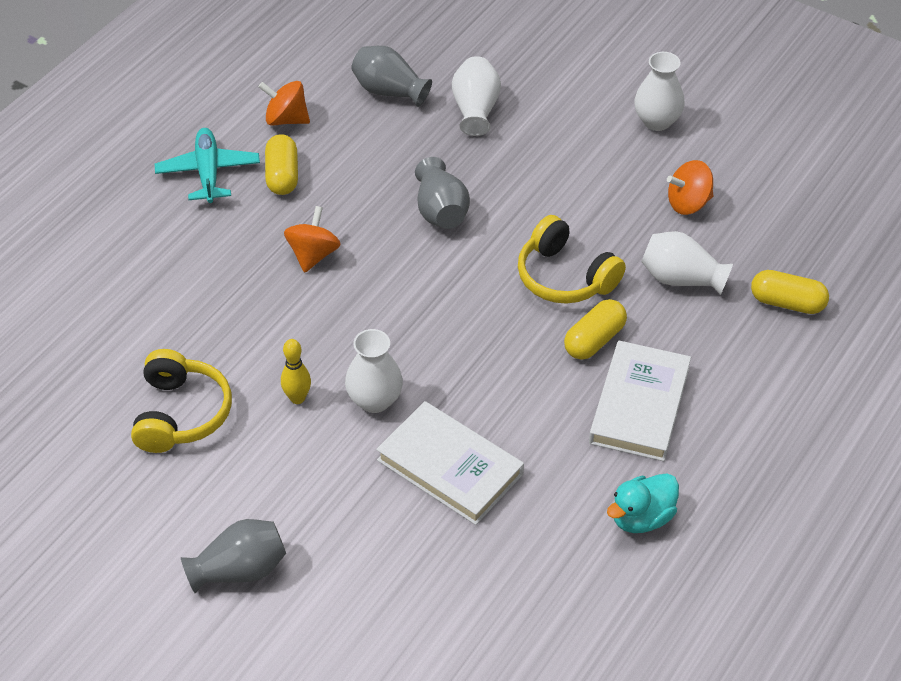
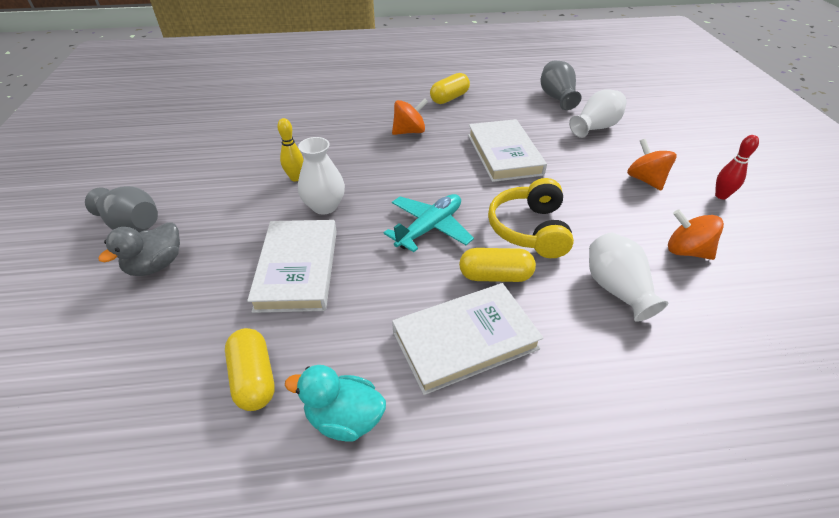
camera: 50 degrees right, 5 degrees down
yellow headphones [131,349,232,453] -> none
turquoise plane [155,128,260,203] -> turquoise plane moved to [384,194,474,252]
orange spinning top [258,81,310,126] -> orange spinning top moved to [627,139,677,191]
grey vase [415,157,470,229] -> white book [468,119,547,182]
white vase [634,52,685,131] -> red bowling pin [715,135,759,199]
yellow capsule [751,270,829,314] -> yellow capsule moved to [225,328,275,411]
none -> grey duck [98,222,180,276]

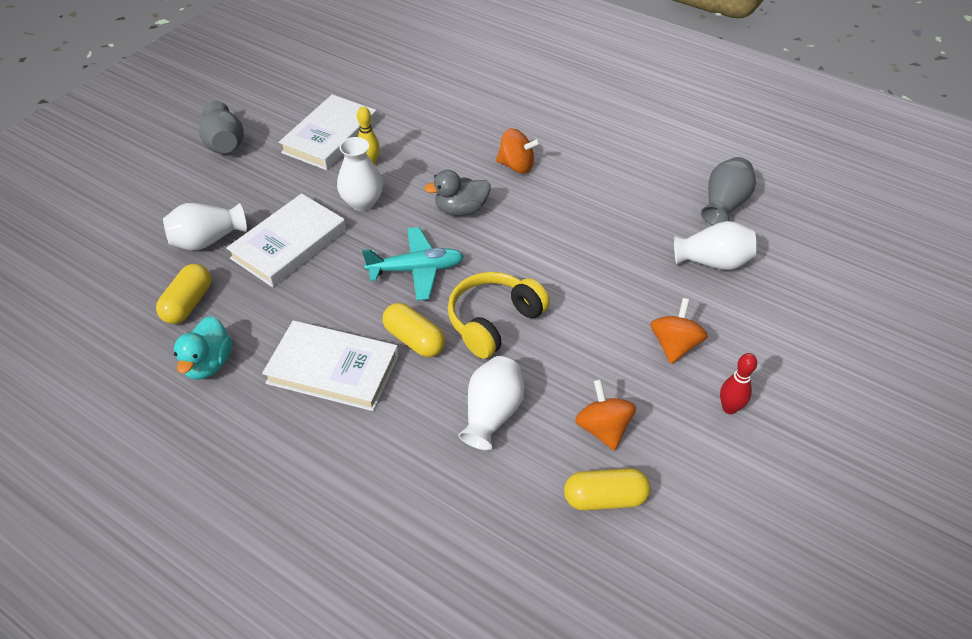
camera: 40 degrees right, 5 degrees up
grey duck [98,222,180,276] -> grey duck moved to [424,170,490,216]
turquoise duck [285,365,386,442] -> turquoise duck turned 135 degrees counterclockwise [174,316,232,380]
yellow capsule [430,73,470,104] -> yellow capsule moved to [564,468,651,510]
white book [468,119,547,182] -> white book moved to [279,95,377,170]
none -> white vase [163,203,247,251]

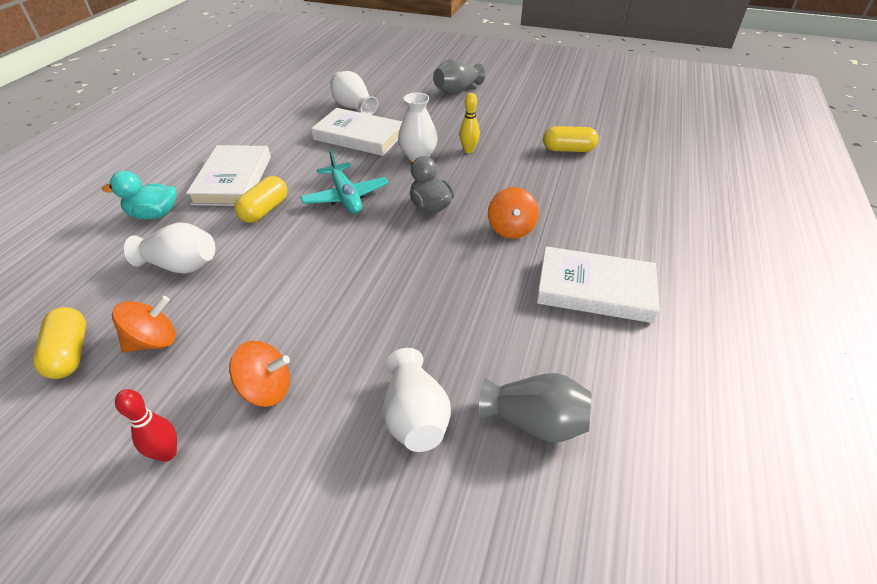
camera: 75 degrees right, 5 degrees down
yellow capsule [156,264,211,324] -> yellow capsule moved to [543,126,599,152]
turquoise duck [174,316,232,380] -> turquoise duck moved to [102,171,176,219]
white book [279,95,377,170] -> white book moved to [536,246,660,323]
yellow headphones [448,272,550,359] -> none

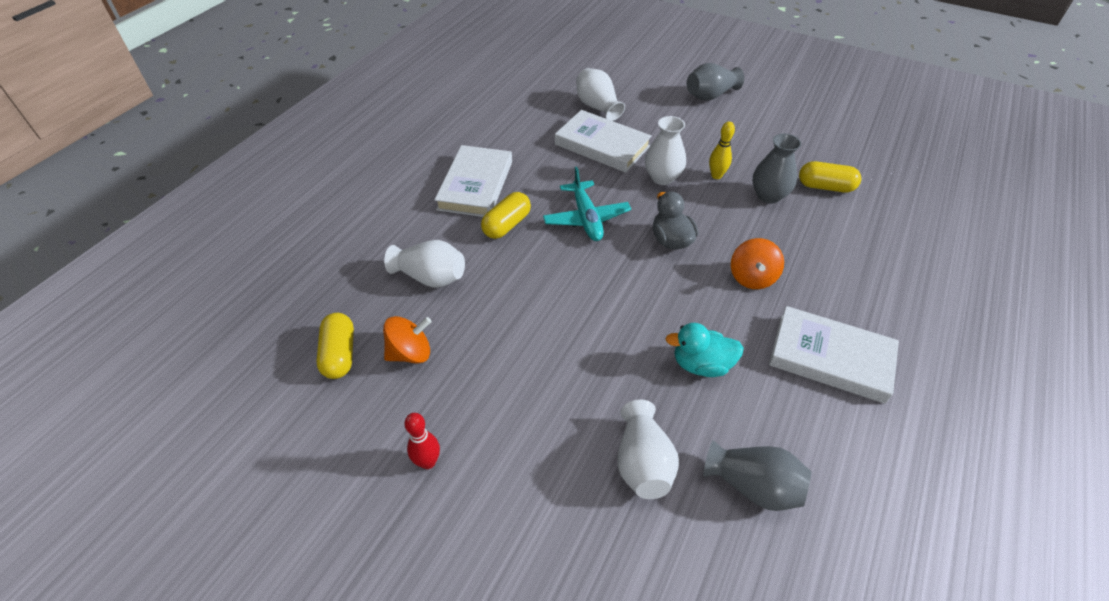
camera: 10 degrees right, 5 degrees up
turquoise duck [102,171,176,219] -> turquoise duck moved to [665,323,744,377]
orange spinning top [229,341,290,407] -> none
none -> grey vase [752,134,801,204]

